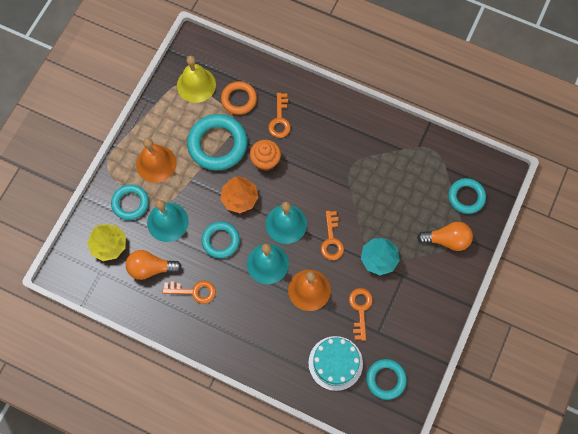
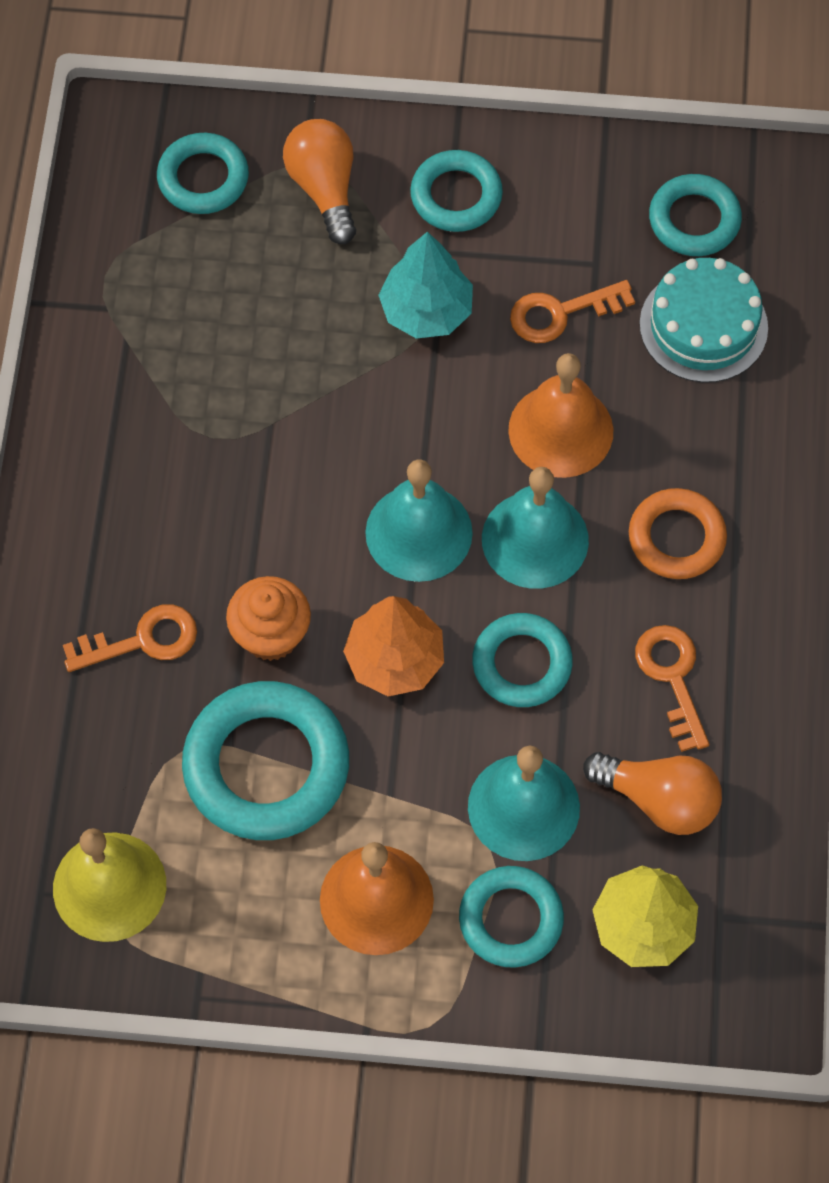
camera: 110 degrees left, 5 degrees down
orange light bulb [126,250,181,280] -> orange light bulb turned 45 degrees counterclockwise [583,752,722,835]
orange ring [221,81,257,115] -> orange ring moved to [629,488,727,579]
orange key [321,211,344,260] -> none
none -> turquoise ring [410,150,503,232]

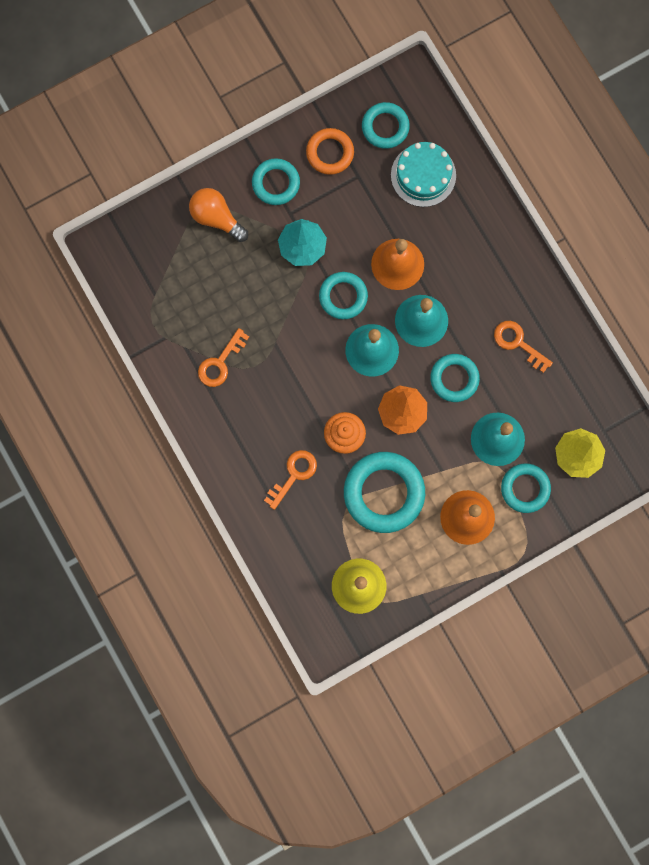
camera: 35 degrees left, 15 degrees up
turquoise ring [157,133,249,214] -> turquoise ring moved to [319,272,368,319]
orange key [510,280,635,343] -> orange key moved to [198,328,249,387]
orange light bulb [583,752,722,835] -> none
orange ring [629,488,727,579] -> orange ring moved to [306,128,354,175]

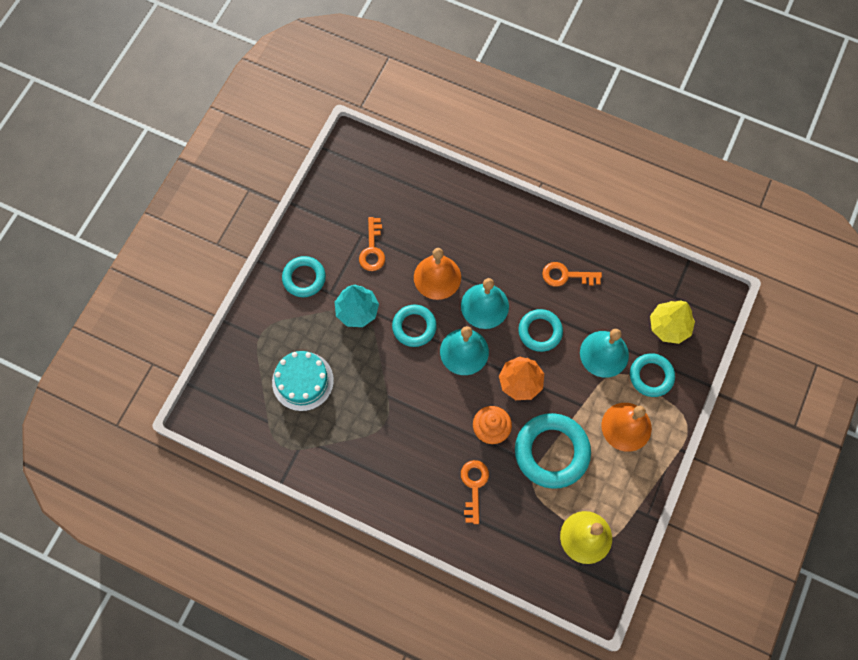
camera: 35 degrees left, 10 degrees down
orange light bulb [189,188,248,242] -> none
orange key [198,328,249,387] -> orange key moved to [359,217,385,271]
orange ring [306,128,354,175] -> none
turquoise ring [362,102,410,149] -> none
turquoise cake [391,142,456,207] -> turquoise cake moved to [272,351,334,411]

